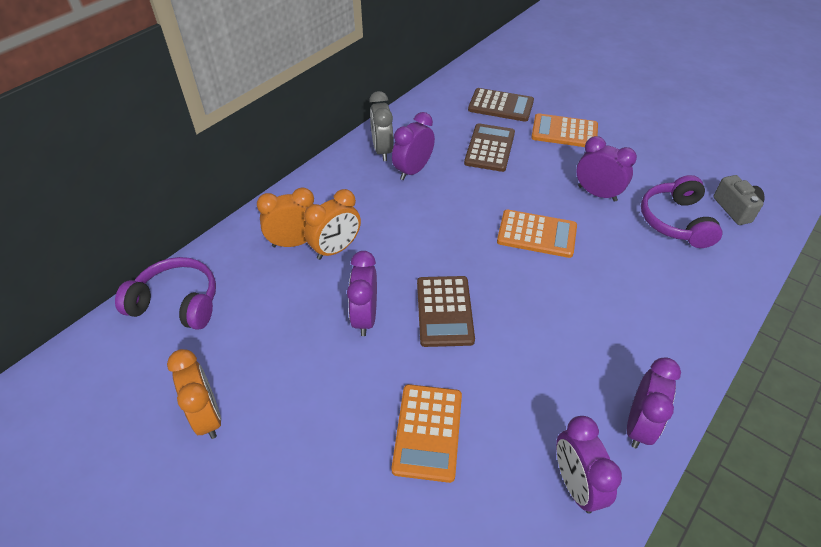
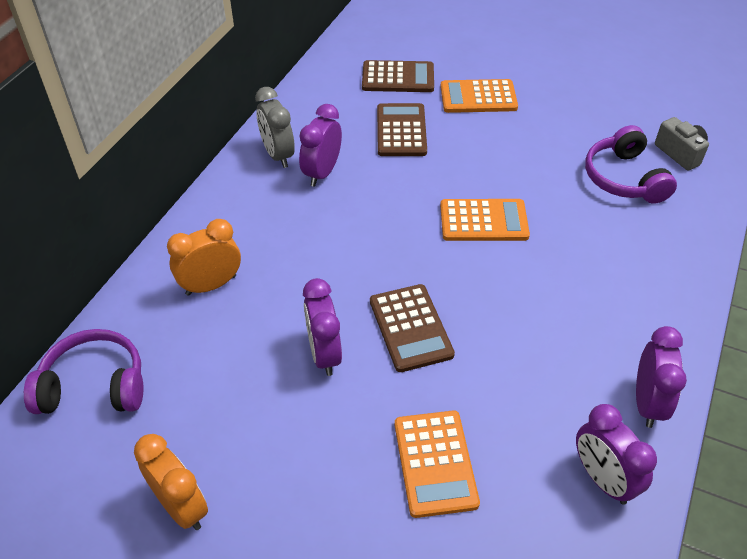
camera: 15 degrees left, 0 degrees up
orange clock [304,189,361,260] -> none
purple clock [577,136,637,202] -> none

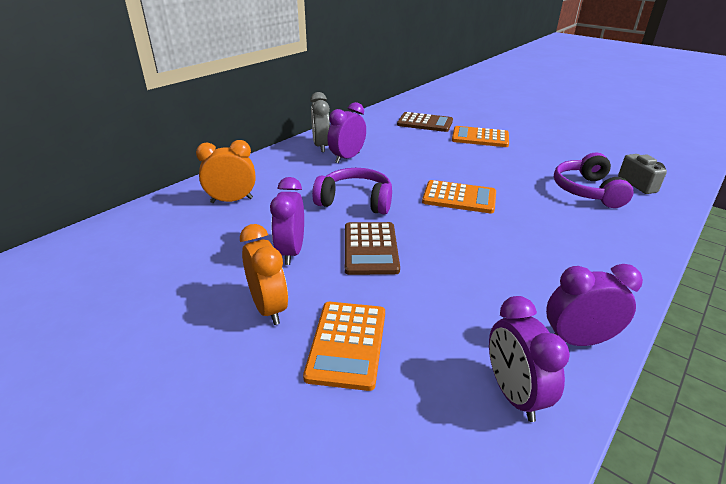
camera: 15 degrees right, 15 degrees down
purple headphones [24,329,143,414] -> purple headphones moved to [312,168,392,214]
orange clock [134,434,208,530] -> orange clock moved to [240,224,288,325]
brown calculator [377,103,427,156] -> none
purple clock [636,326,687,428] -> purple clock turned 120 degrees counterclockwise [546,264,643,346]

